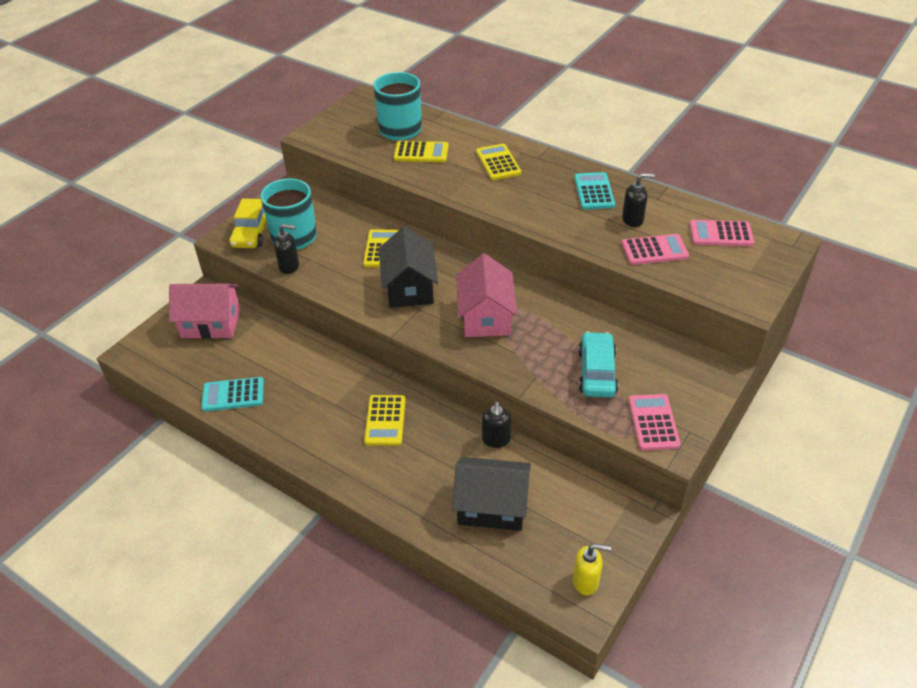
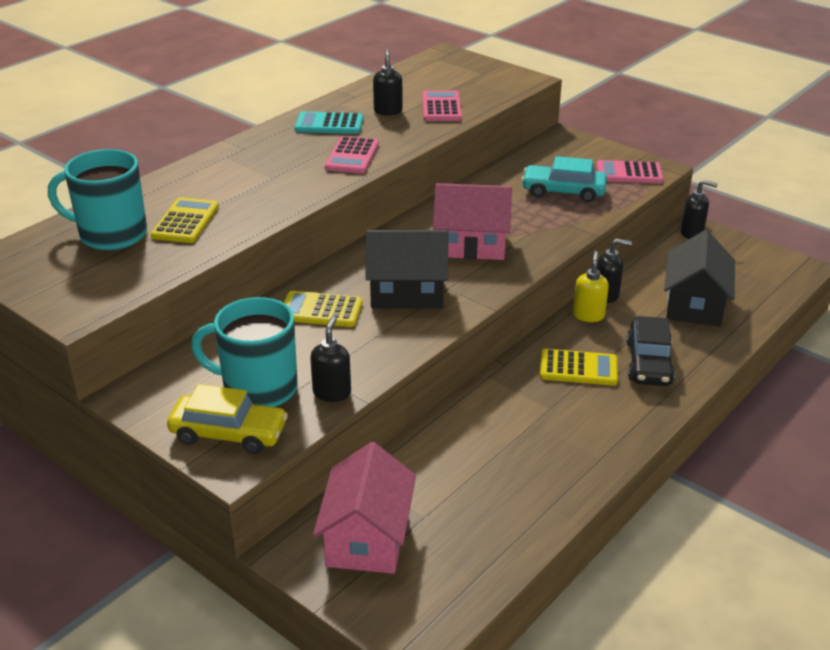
camera: 85 degrees left, 10 degrees down
turquoise calculator [201,377,264,412] -> none
yellow calculator [476,144,521,180] -> none
yellow soap dispenser [573,544,611,595] -> yellow soap dispenser moved to [573,251,609,322]
pink calculator [689,220,754,246] -> pink calculator moved to [325,136,379,174]
none -> black car [626,316,675,386]
none -> black soap dispenser [681,180,718,239]

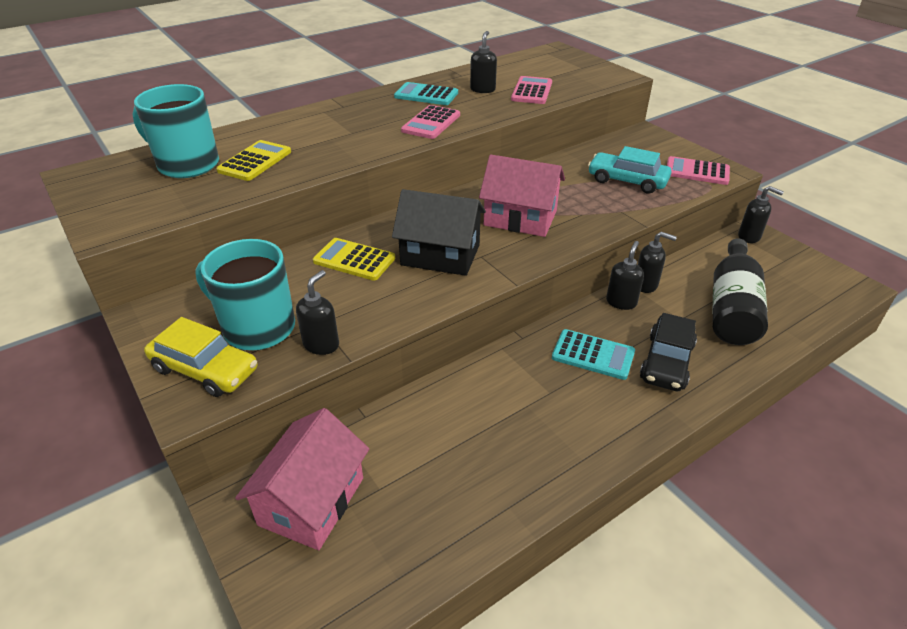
camera: 15 degrees right, 5 degrees up
yellow calculator [540,349,618,386] -> turquoise calculator [552,329,635,380]
yellow soap dispenser [573,251,609,322] -> black soap dispenser [606,241,644,310]
black house [664,230,735,327] -> black bottle [712,238,768,345]

